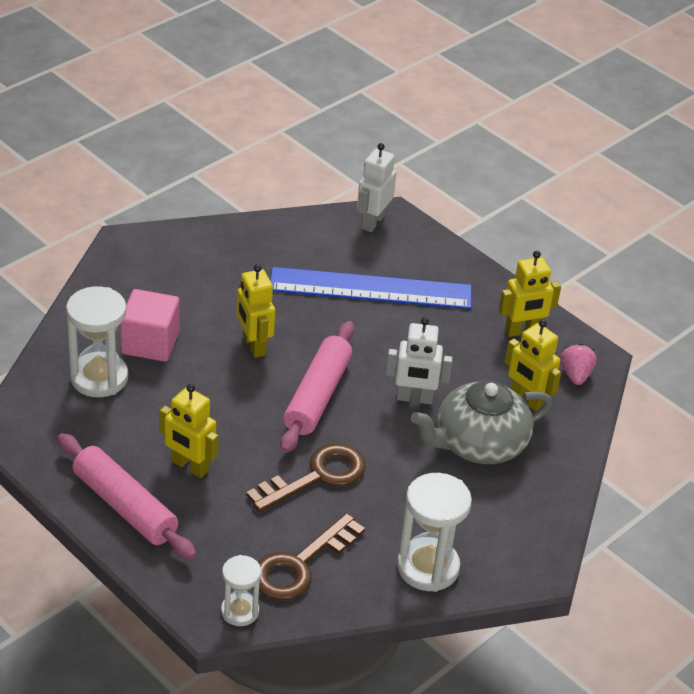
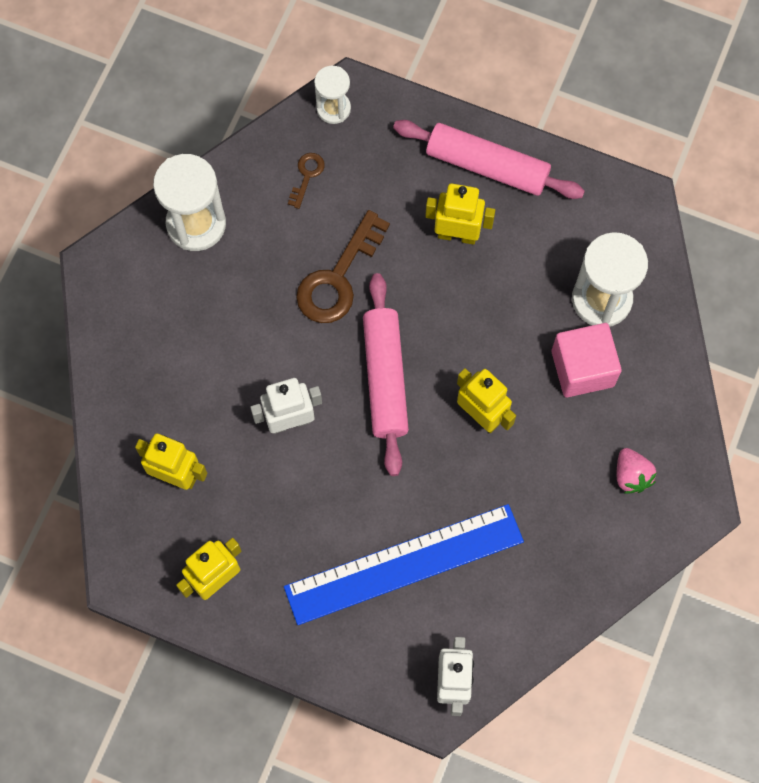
camera: 160 degrees right, 30 degrees up
brown key [258,513,365,601] -> brown key [288,153,325,209], size x0.49
grey teapot [411,381,552,464] -> none
pink strawberry [561,343,596,385] -> pink strawberry moved to [617,448,656,494]

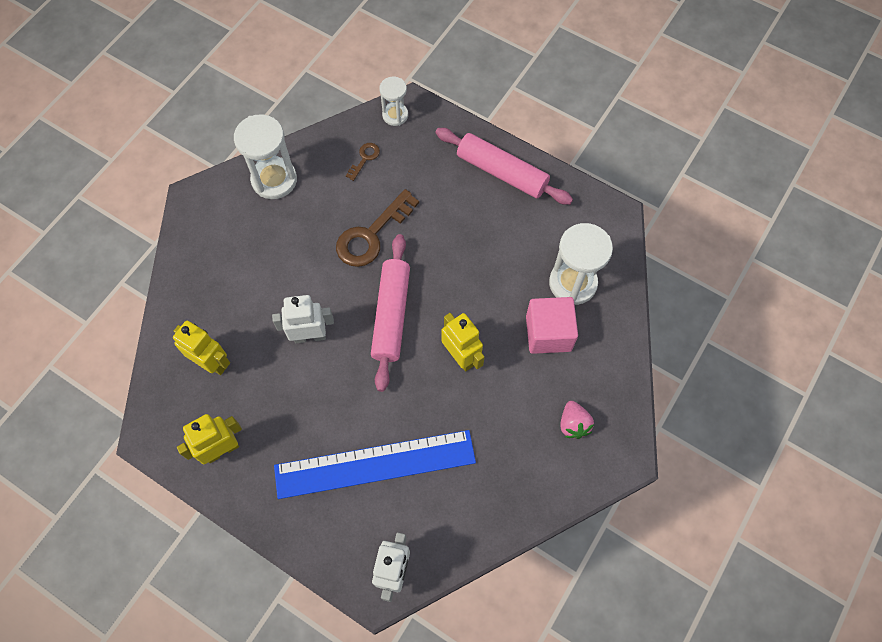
camera: 10 degrees right, 5 degrees down
yellow robot [425,184,495,245] -> none

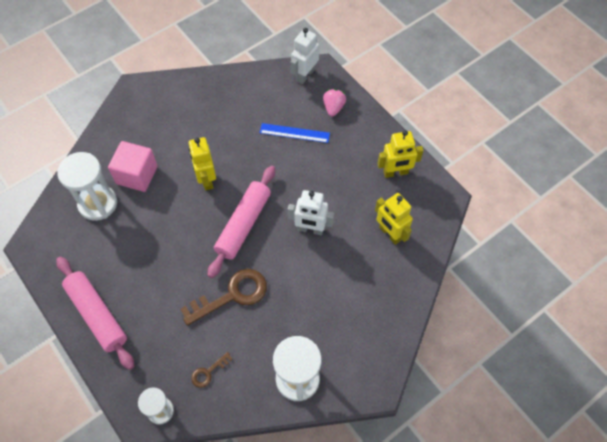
camera: 160 degrees left, 5 degrees down
blue ruler [274,430,476,499] -> blue ruler [260,123,330,143], size x0.50
pink strawberry [560,401,594,439] -> pink strawberry moved to [323,89,346,116]

